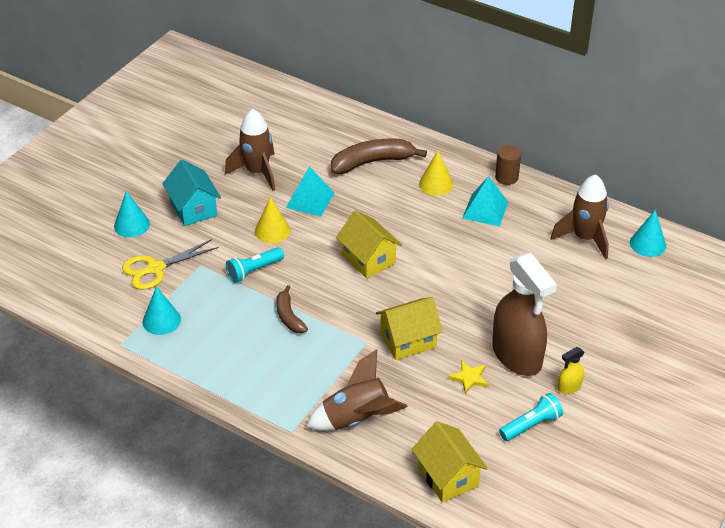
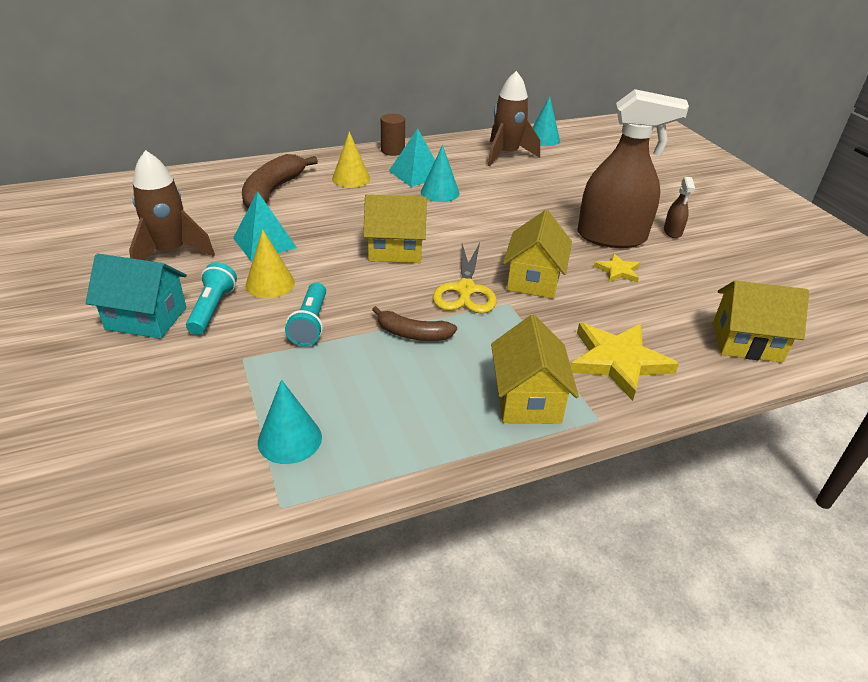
camera: 55 degrees left, 5 degrees down
turquoise cone [114,191,150,237] -> turquoise cone moved to [421,145,459,202]
yellow scissors [122,239,219,290] -> yellow scissors moved to [433,243,497,314]
brown rocket [306,349,408,431] -> yellow star [571,323,679,401]
turquoise flashlight [499,393,563,441] -> turquoise flashlight moved to [186,262,237,335]
yellow spray bottle [558,347,584,394] -> brown spray bottle [664,177,695,238]
none -> yellow house [491,315,579,424]

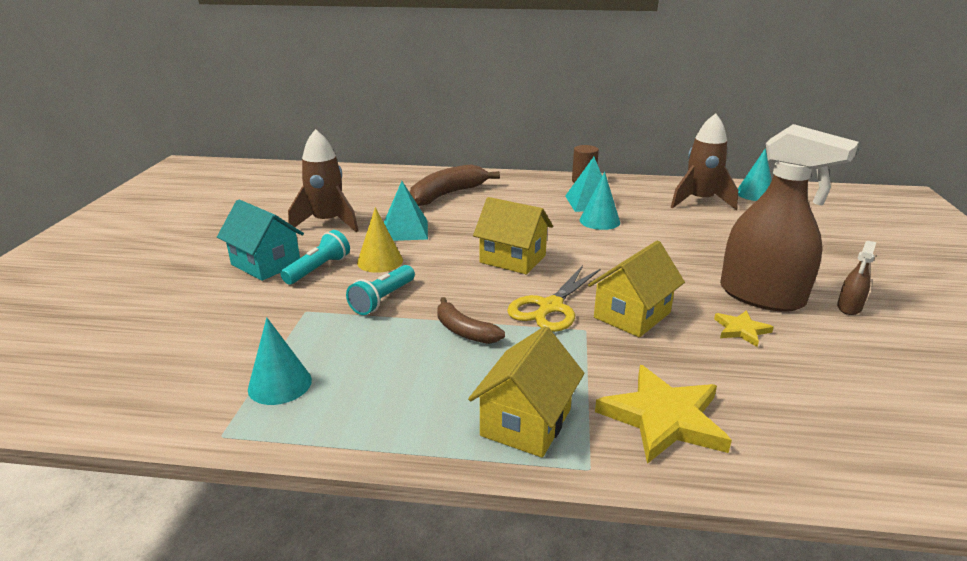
camera: 30 degrees right, 10 degrees down
yellow cone [332,131,370,188] -> none
yellow house [713,280,809,363] -> none

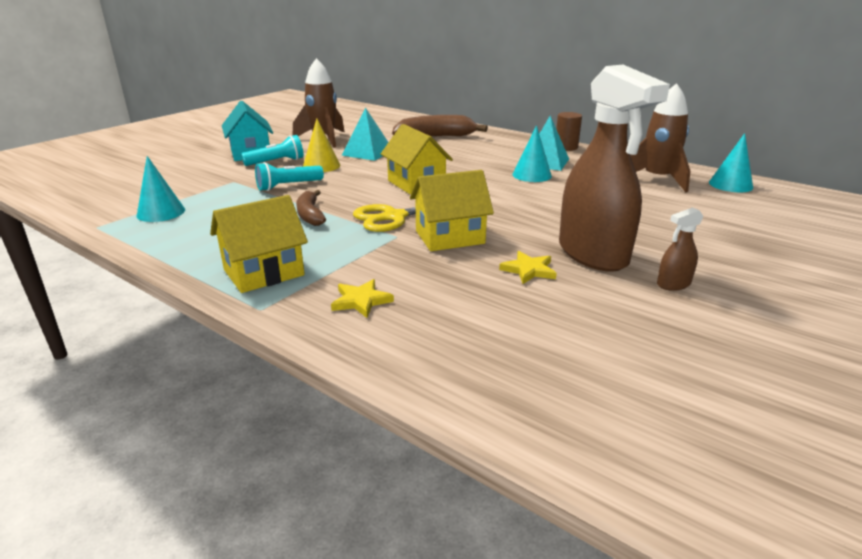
camera: 30 degrees right, 0 degrees up
yellow star [595,365,732,464] -> yellow star [331,279,394,318], size x0.52

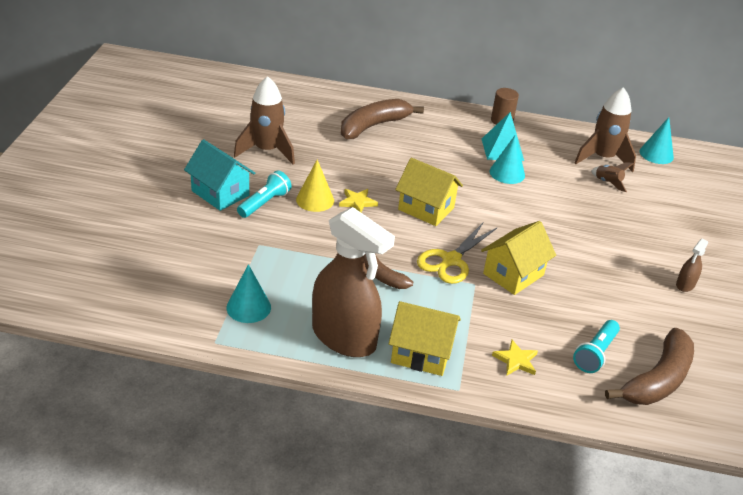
camera: 30 degrees left, 10 degrees up
yellow house [210,195,308,293] -> yellow house turned 75 degrees clockwise [389,301,461,376]
turquoise flashlight [255,162,324,191] -> turquoise flashlight moved to [573,320,620,373]
turquoise pyramid [342,107,388,161] -> none
yellow star [499,251,557,284] -> yellow star moved to [339,189,378,212]
brown spray bottle [559,65,670,272] -> brown spray bottle moved to [312,207,395,357]
none -> brown rocket [591,163,634,192]
none -> brown banana [605,328,694,405]

